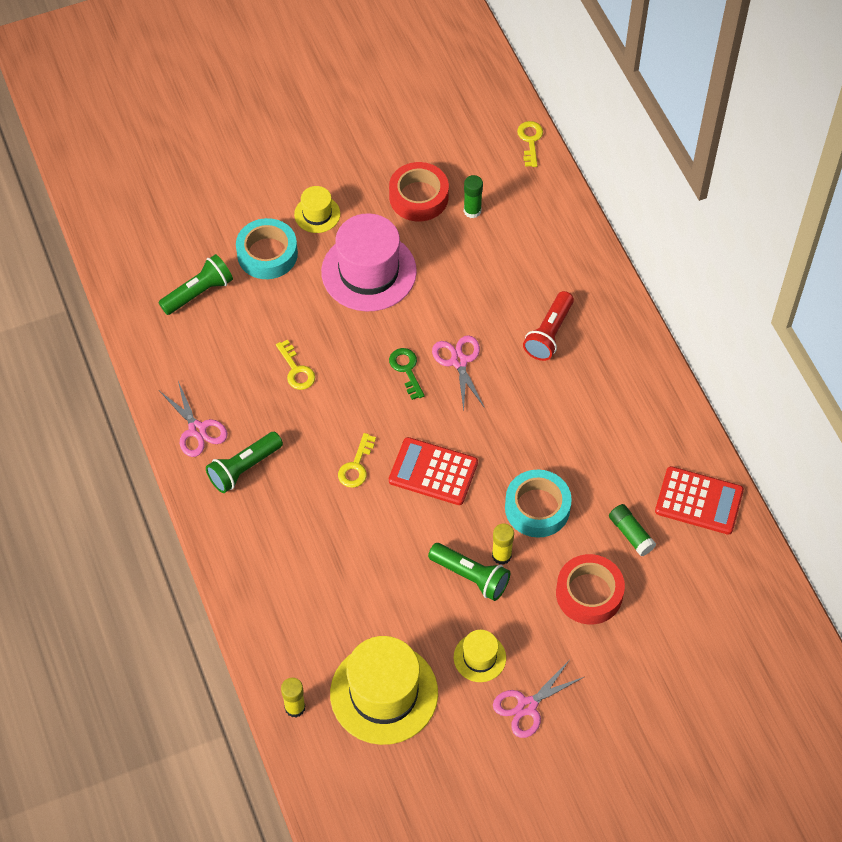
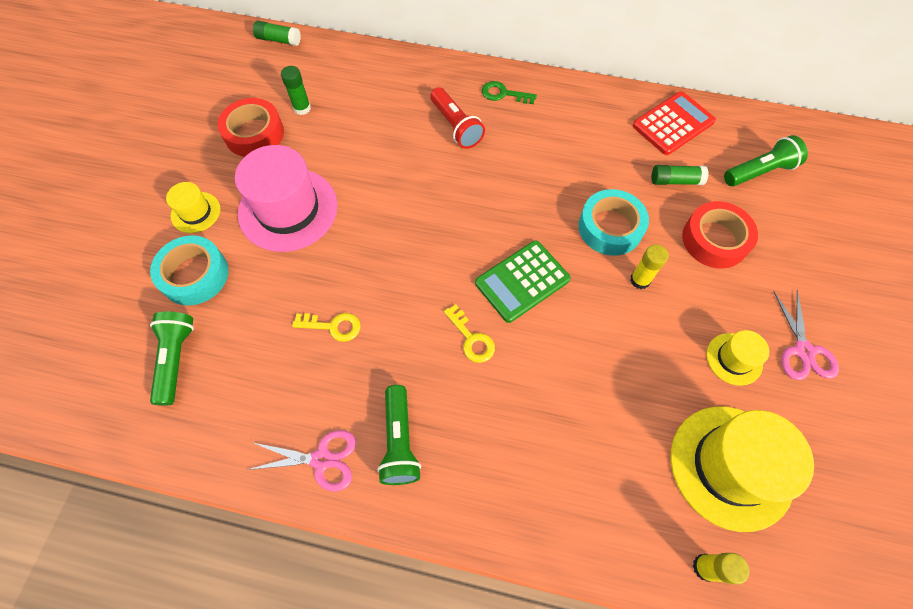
camera: 55 degrees left, 5 degrees up
green key [389,348,425,400] -> green key moved to [482,81,537,104]
red calculator [389,437,478,505] -> green calculator [475,240,571,323]
green flashlight [428,543,510,601] -> green flashlight moved to [724,135,808,186]
pink scissors [432,335,485,411] -> none
yellow key [517,121,543,167] -> green glue stick [253,21,301,46]

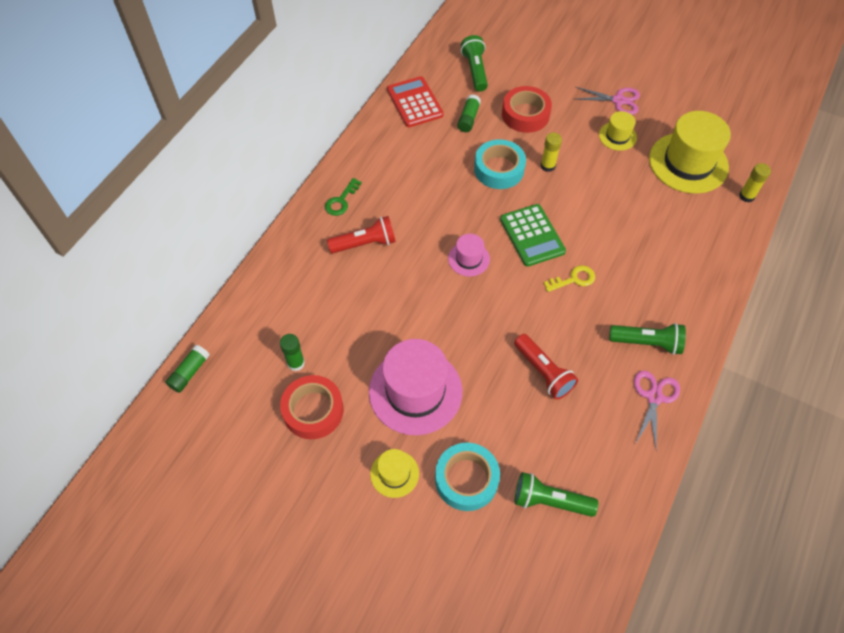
camera: 75 degrees left, 5 degrees down
yellow key [292,313,361,342] -> red flashlight [514,334,578,400]
none -> pink hat [448,234,490,277]

